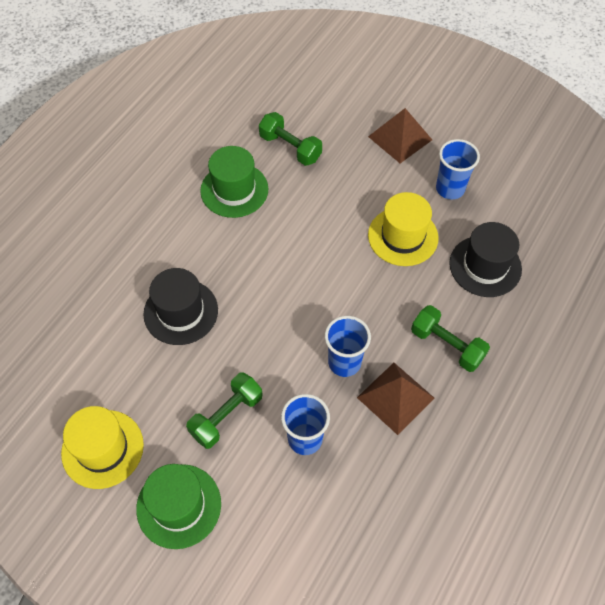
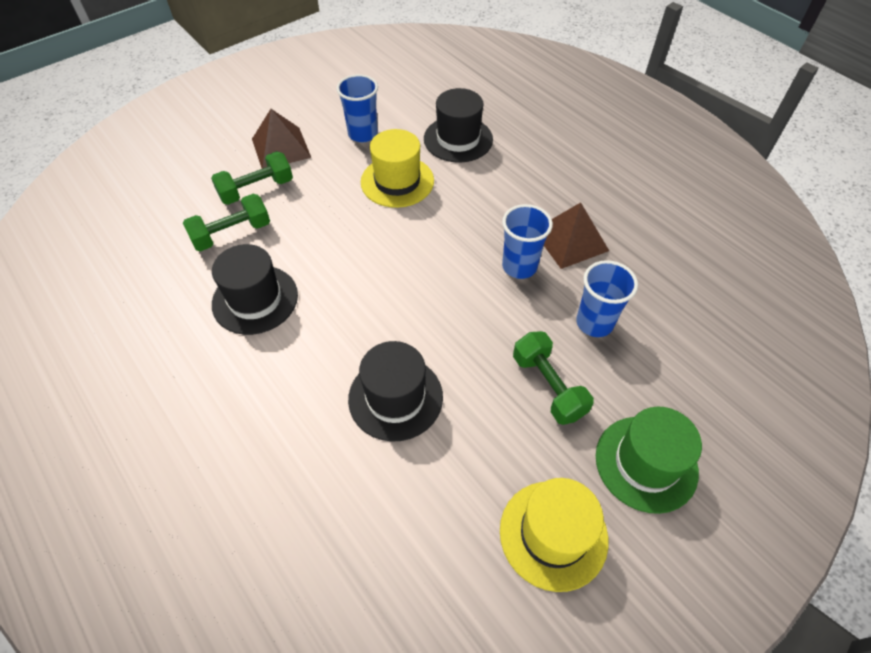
camera: 70 degrees left, 5 degrees down
green hat [200,146,268,218] -> black hat [212,244,298,335]
green dumbbell [411,305,490,372] -> green dumbbell moved to [211,151,293,205]

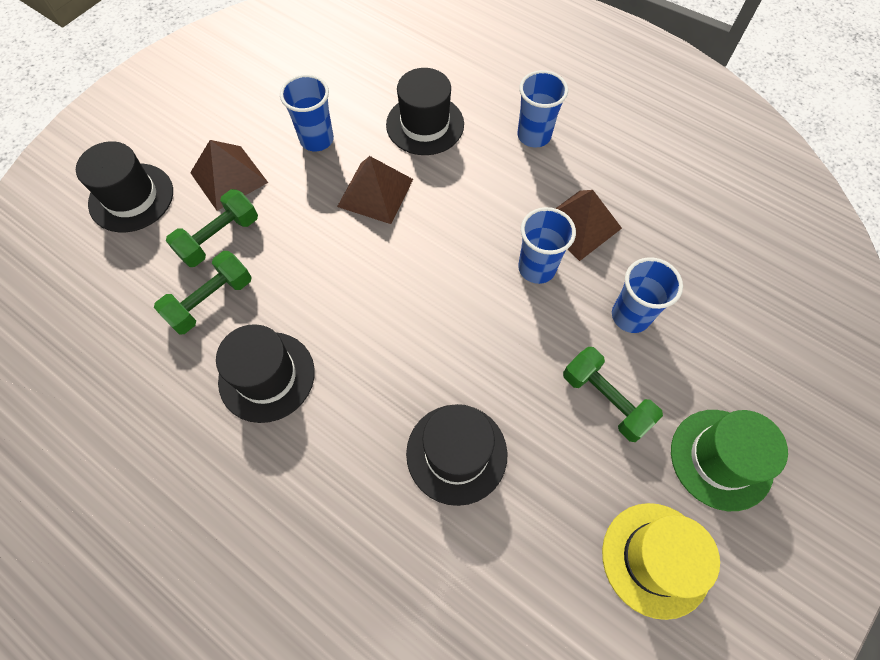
camera: 15 degrees left, 10 degrees up
yellow hat [361,129,434,208] -> brown pyramid [337,156,413,224]
none -> black hat [76,141,173,232]
none -> blue cup [518,70,568,148]

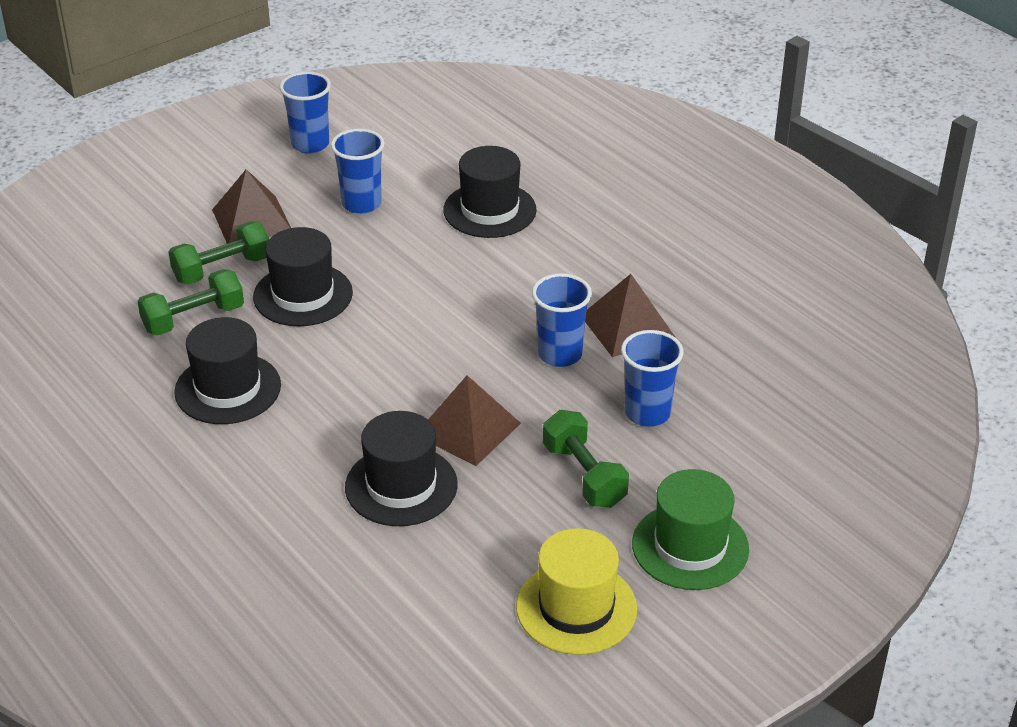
camera: 15 degrees right, 25 degrees down
black hat [76,141,173,232] -> black hat moved to [253,227,353,326]
brown pyramid [337,156,413,224] -> brown pyramid moved to [428,375,521,466]
blue cup [518,70,568,148] -> blue cup moved to [280,72,331,154]

